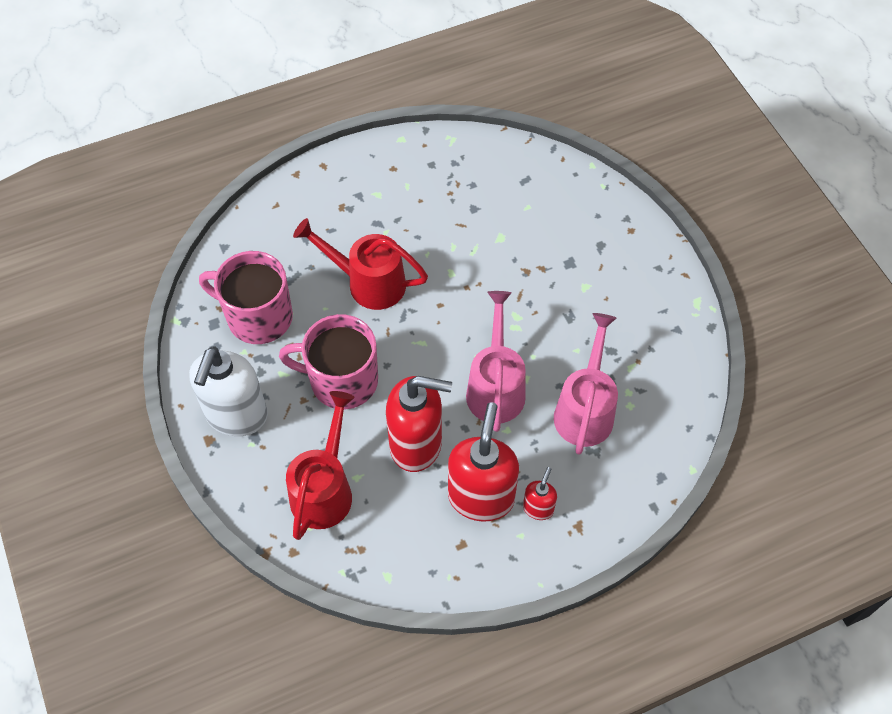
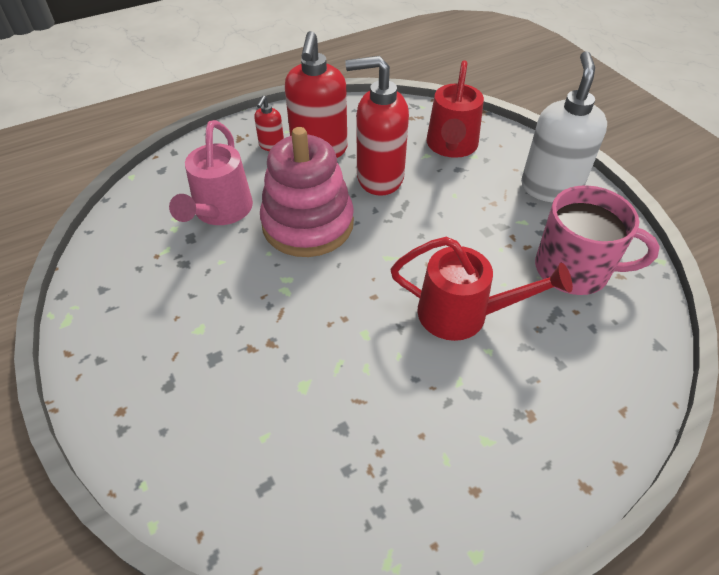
camera: 175 degrees right, 10 degrees down
pink mug [279,314,378,410] -> none
pink watering can [466,291,526,432] -> pink stacking toy [260,127,354,257]

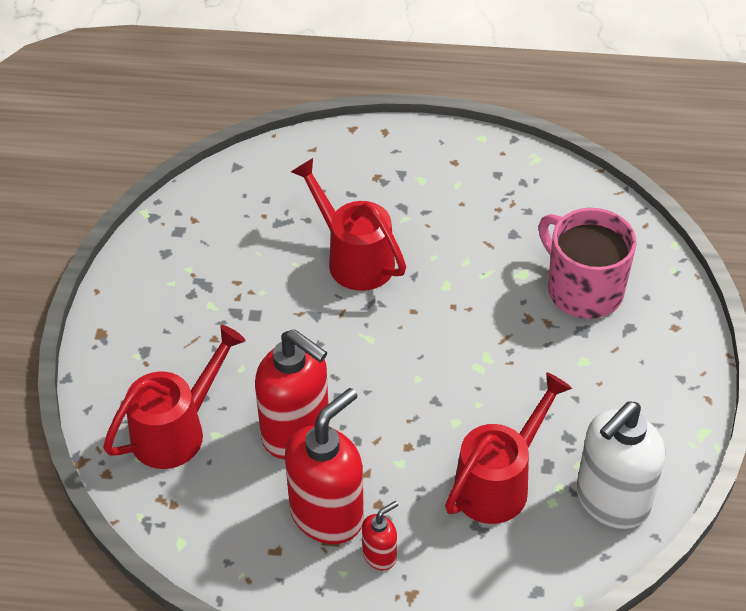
camera: 145 degrees left, 0 degrees up
pink watering can [169,120,253,225] -> red watering can [445,372,572,524]
pink stacking toy [260,127,354,257] -> none
white soap dispenser [521,51,607,203] -> white soap dispenser moved to [577,401,665,529]
pink mug [535,185,659,295] -> pink mug moved to [538,208,636,319]

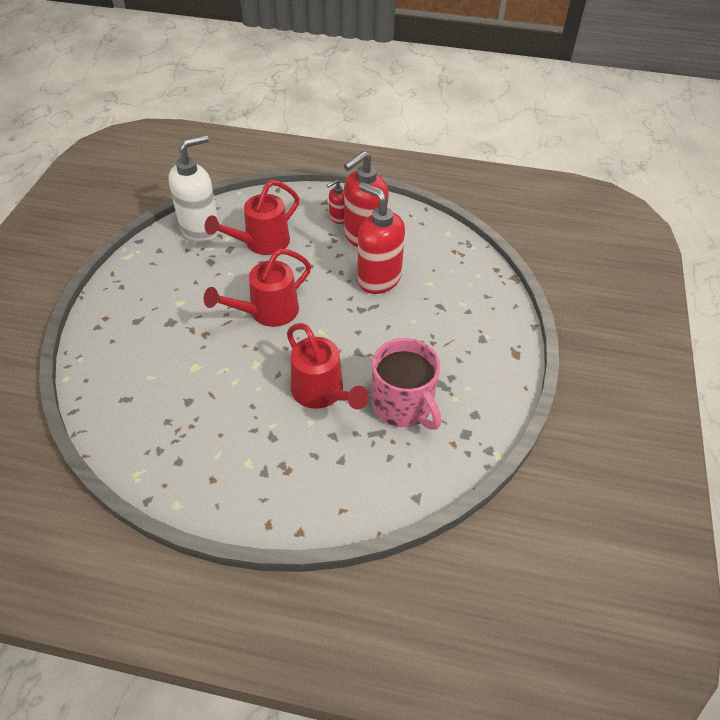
camera: 175 degrees left, 0 degrees up
red watering can [103,325,246,469] -> red watering can moved to [204,249,311,327]
pink mug [538,208,636,319] -> pink mug moved to [372,338,441,430]

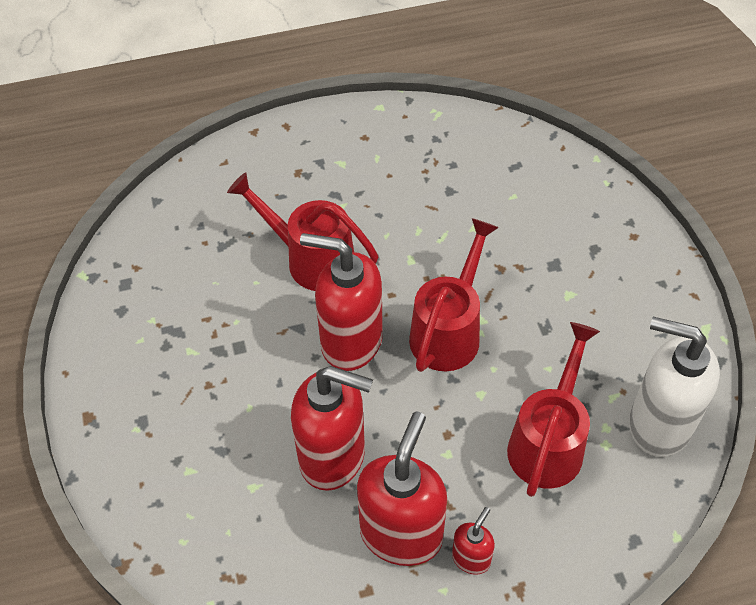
camera: 155 degrees right, 5 degrees up
white soap dispenser [168,135,219,242] -> white soap dispenser turned 90 degrees clockwise [629,317,720,457]
pink mug [372,338,441,430] -> none
none -> red soap dispenser [300,233,383,371]

